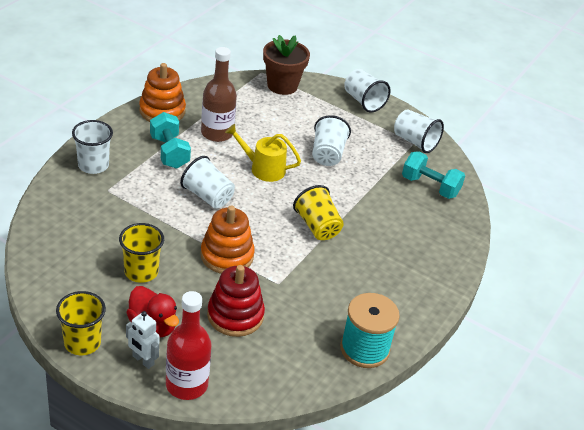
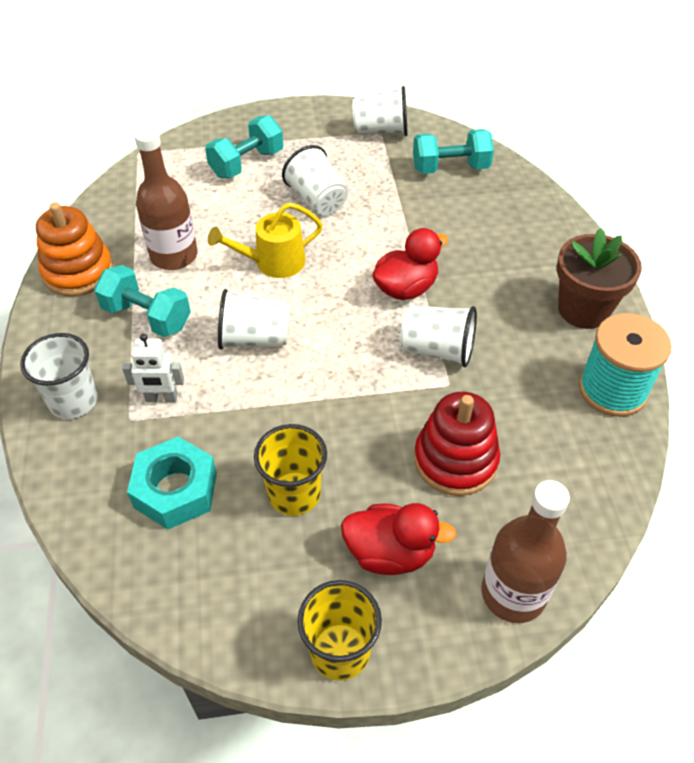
camera: 35 degrees left, 10 degrees up
white robot [126,311,160,369] -> white robot moved to [122,334,184,402]
red bottle [166,291,212,400] -> brown bottle [481,480,570,623]
orange stacking toy [200,205,255,274] -> none
brown flower pot [263,35,310,95] -> brown flower pot moved to [557,228,642,329]
yellow cup [293,185,344,240] -> red duck [372,228,449,300]
white cup [344,69,391,113] -> white cup moved to [400,305,477,367]
none -> turquoise nut [127,437,217,529]
none -> turquoise dumbbell [205,115,283,178]

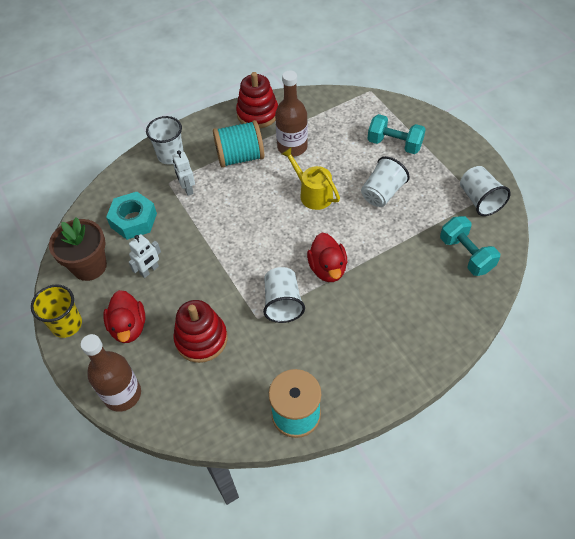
camera: 70 degrees right, 5 degrees up
orange stacking toy [36,202,113,296] -> red stacking toy [236,72,278,128]
turquoise dumbbell [94,265,191,337] -> turquoise spool [213,120,264,168]
white cup [218,289,290,350] -> none
yellow cup [254,424,327,516] -> white robot [129,234,161,278]
red duck [372,228,449,300] -> red duck turned 45 degrees clockwise [307,233,347,282]
brown flower pot [557,228,642,329] -> brown flower pot moved to [49,217,107,281]

